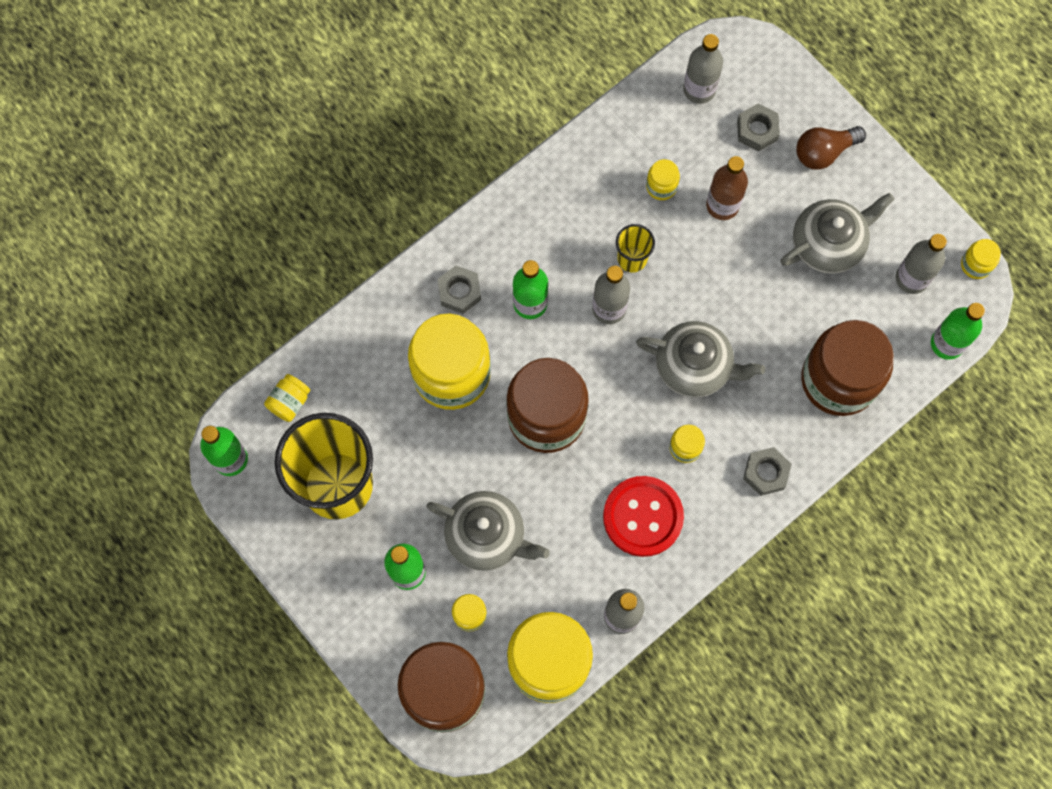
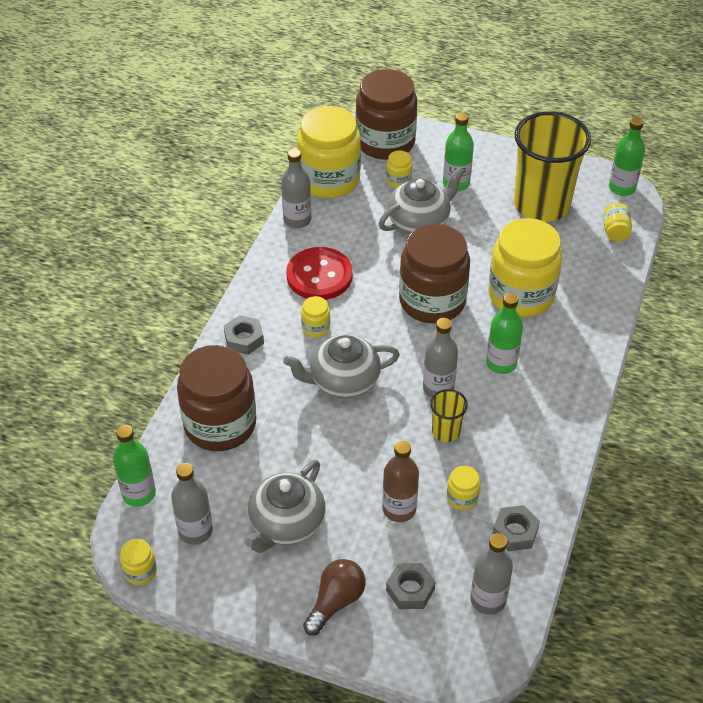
camera: 150 degrees right, 25 degrees down
grey teapot [426,491,550,571] -> grey teapot turned 150 degrees clockwise [379,167,465,234]
grey nut [437,266,481,314] -> grey nut moved to [492,505,540,551]

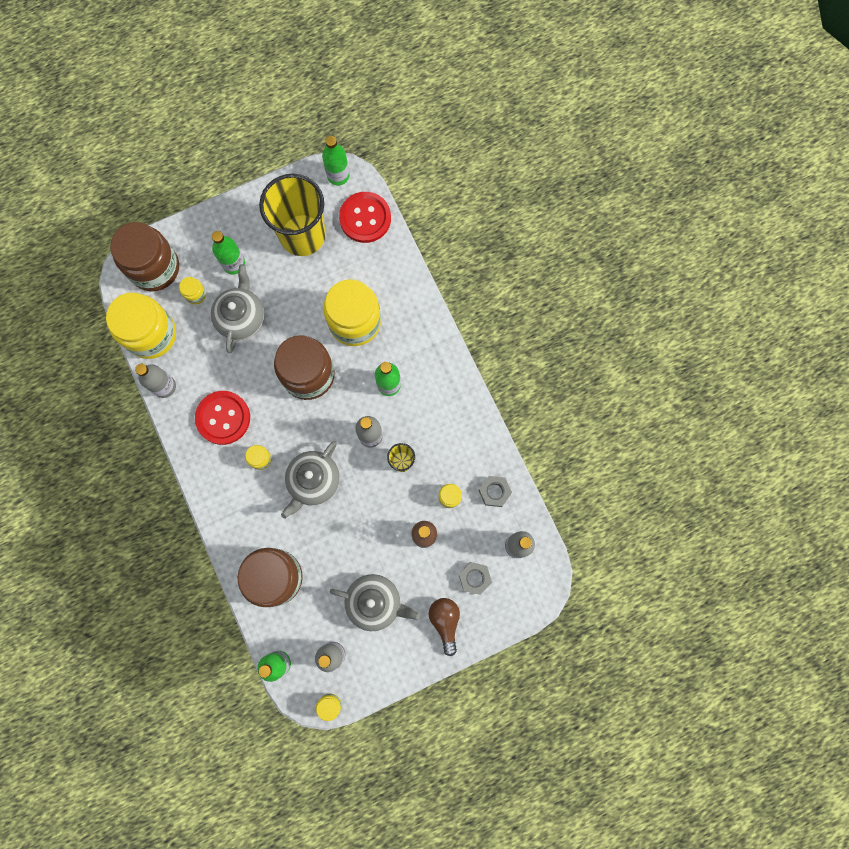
camera: 45 degrees left, 30 degrees up
grey nut [224,315,264,355] -> none
grey teapot [245,459,325,553] -> grey teapot turned 60 degrees counterclockwise [330,574,420,631]
yellow jar [603,203,632,242] -> red button [339,192,391,243]

